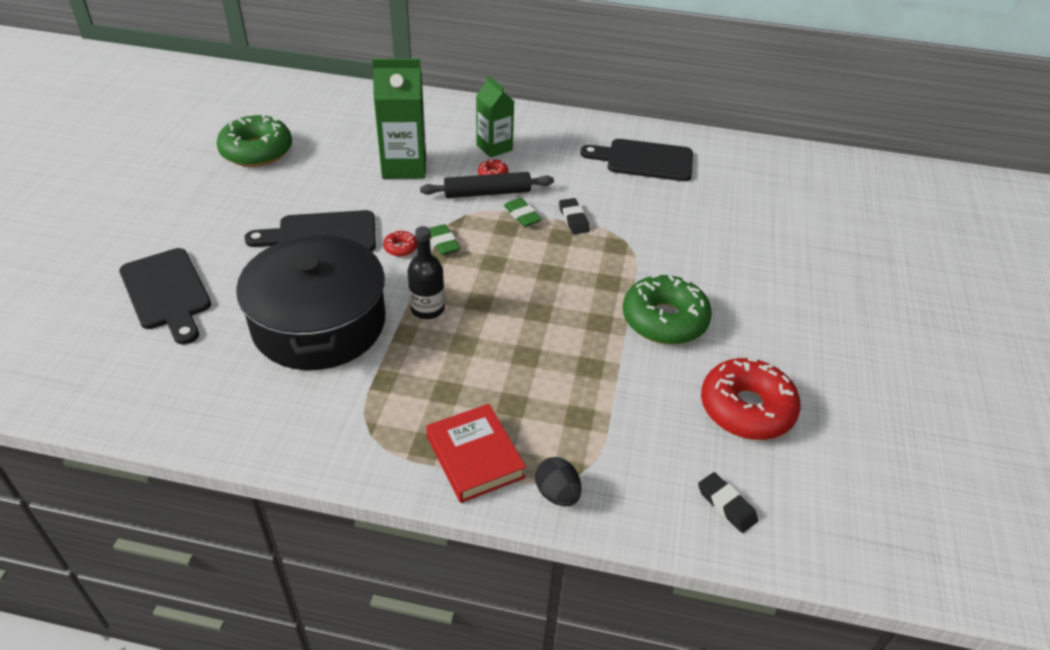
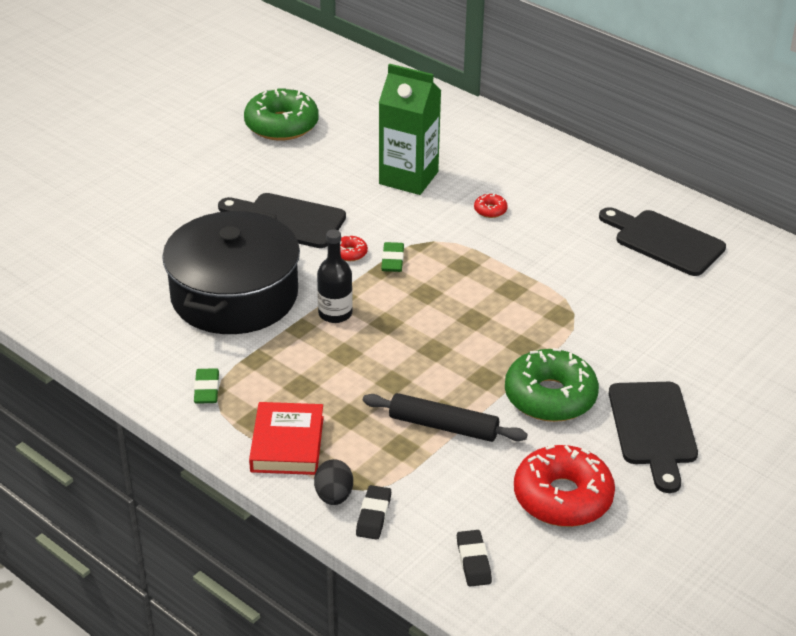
camera: 30 degrees right, 5 degrees down
black cutting board [119,248,211,345] -> black cutting board moved to [609,382,698,493]
black rolling pin [420,172,554,198] -> black rolling pin moved to [363,393,527,442]
green carton [476,75,514,158] -> none
green eraser [504,198,542,227] -> green eraser moved to [194,368,219,404]
black eraser [559,198,590,234] -> black eraser moved to [356,485,391,540]

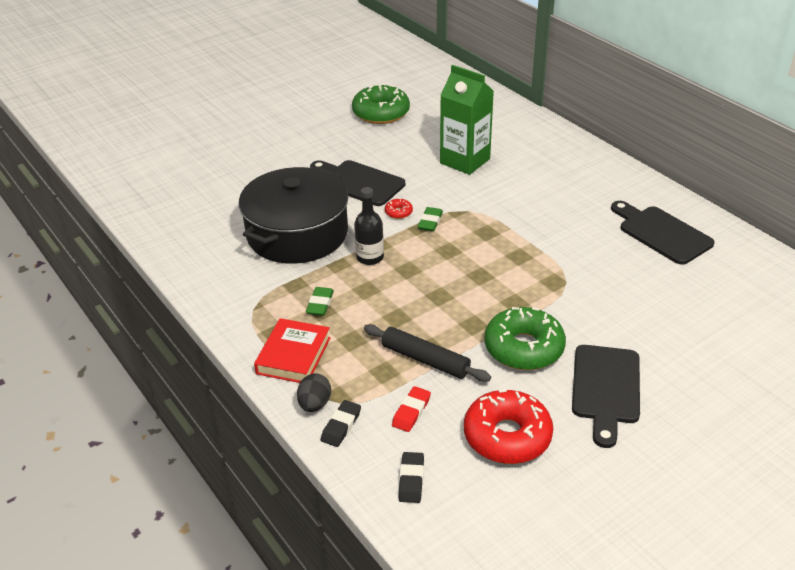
camera: 15 degrees right, 0 degrees up
green eraser [194,368,219,404] -> green eraser moved to [306,287,334,316]
red donut [474,193,508,218] -> none
none -> red eraser [392,386,431,432]

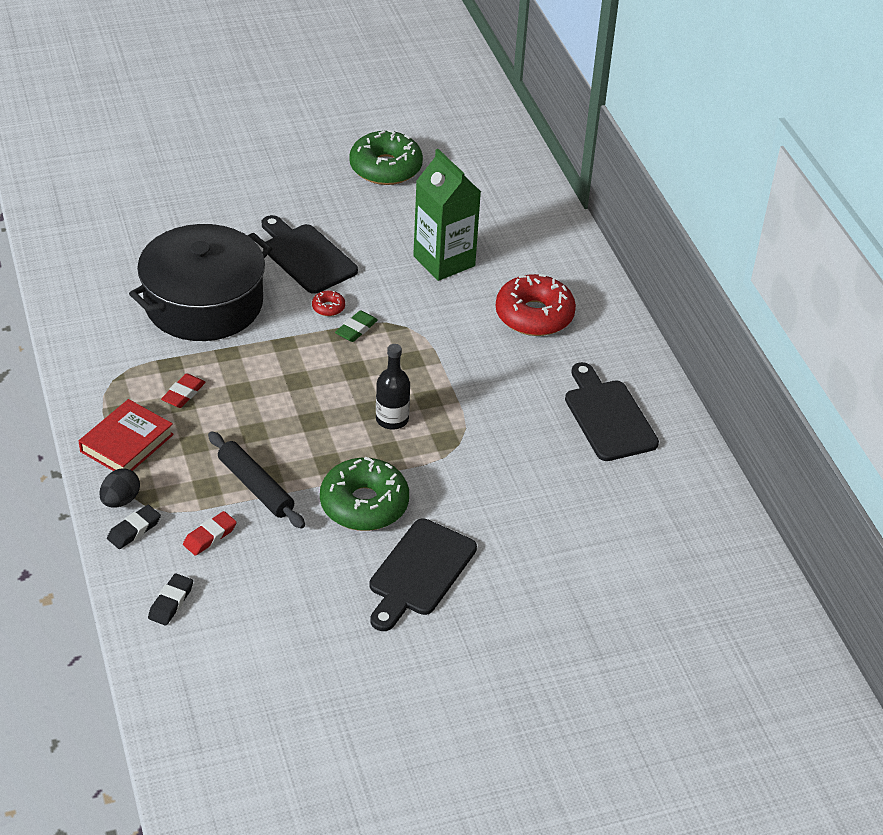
camera: 15 degrees right, 5 degrees up
green eraser [306,287,334,316] -> red eraser [161,373,206,408]
black bottle [354,187,384,265] -> black bottle moved to [376,344,410,430]
red donut [464,389,553,464] -> red donut moved to [496,274,576,336]

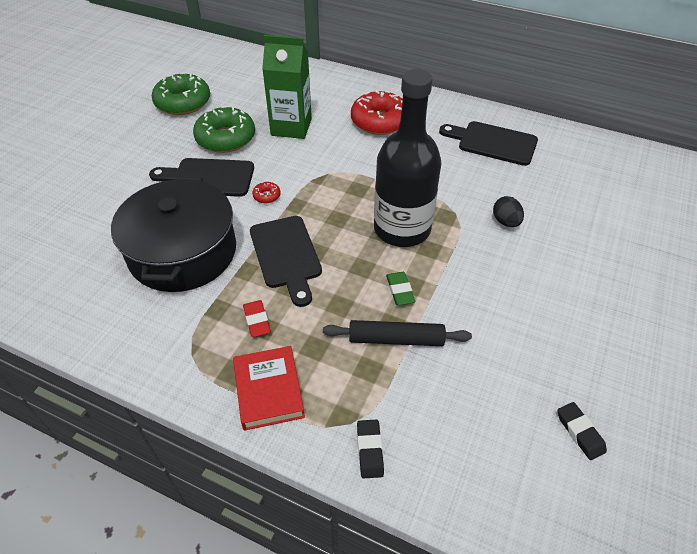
camera: 45 degrees left, 5 degrees up
black egg [99,468,140,508] -> black egg moved to [493,196,524,227]
black eraser [148,573,193,626] -> black eraser moved to [558,402,607,460]
red eraser [183,511,237,556] -> none
green donut [320,457,409,531] -> green donut moved to [193,106,255,153]
green eraser [335,310,378,342] -> green eraser moved to [386,272,415,305]
black cutting board [369,518,477,631] -> black cutting board moved to [250,216,322,307]
black bottle [376,344,410,430] -> black bottle [374,69,442,247], size x2.10

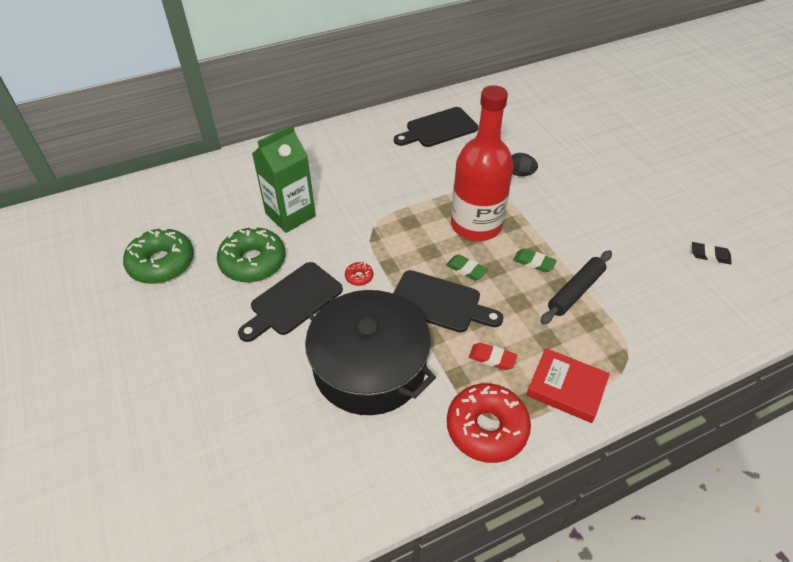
camera: 50 degrees left, 0 degrees up
red donut [351,91,403,135] -> red donut moved to [447,383,531,463]
black eraser [357,419,384,479] -> none
black bottle [374,69,442,247] -> red bottle [451,85,513,241]
none -> green eraser [446,254,488,281]

